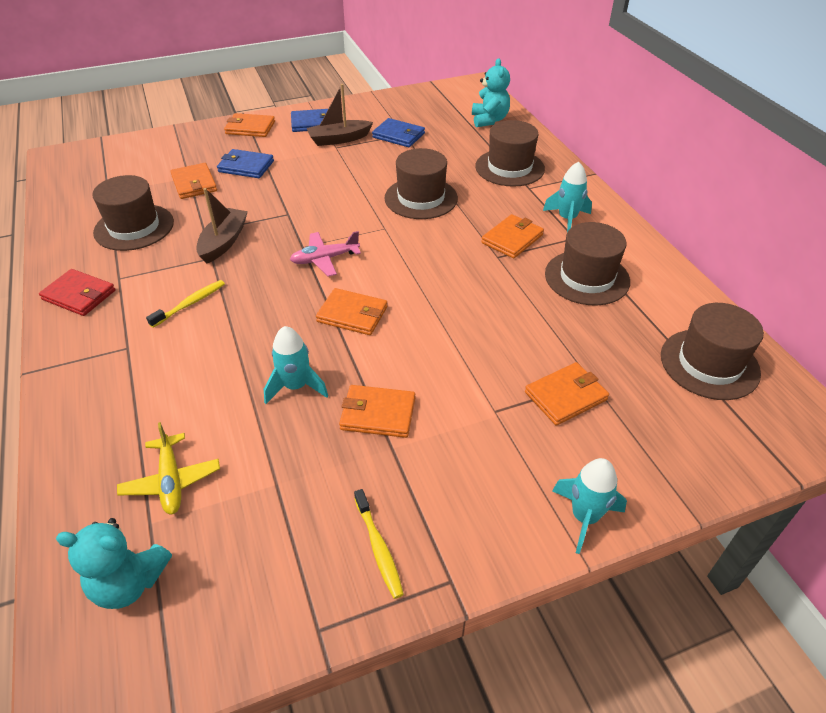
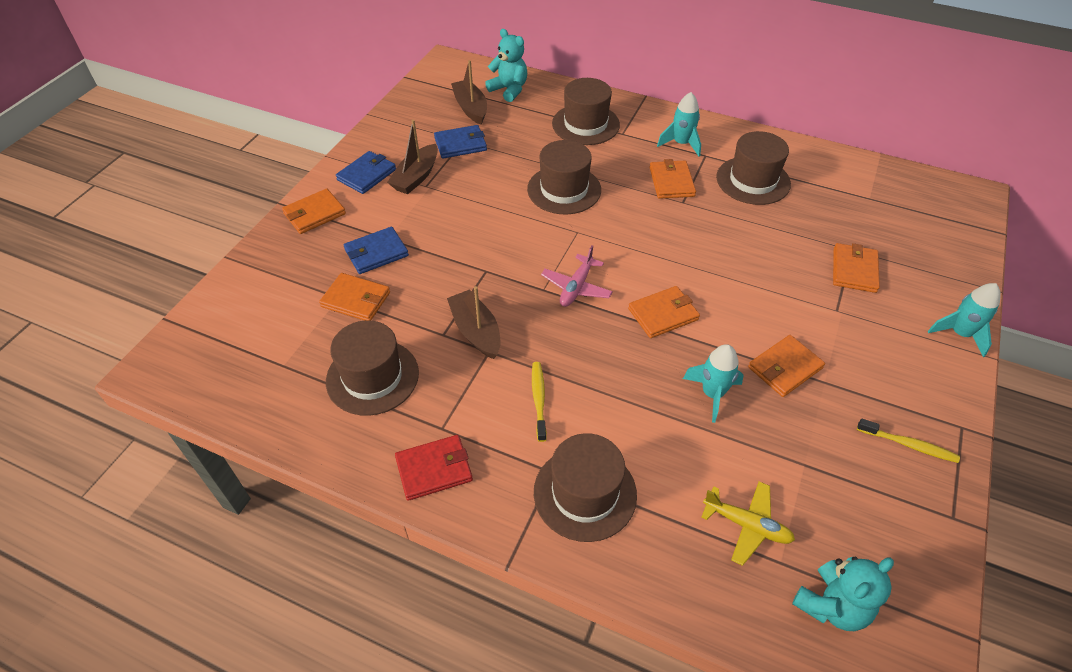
camera: 45 degrees left, 5 degrees up
brown hat [661,303,764,400] -> brown hat moved to [534,433,637,542]
none -> brown boat [451,60,487,125]

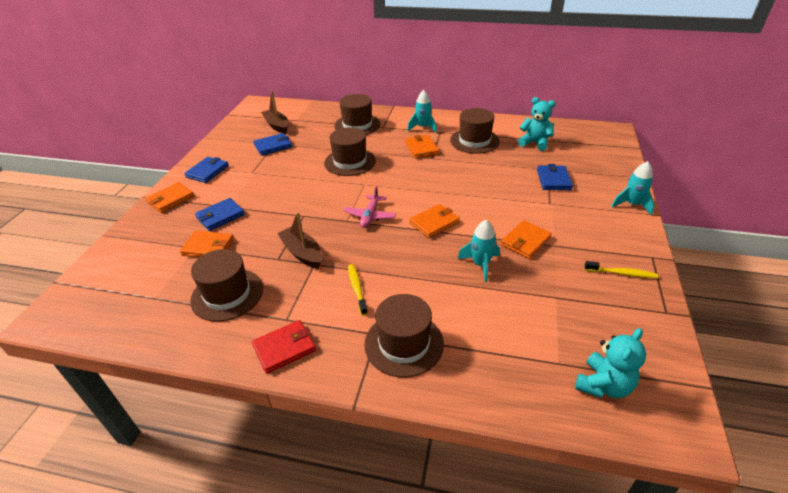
camera: 10 degrees left, 10 degrees down
brown boat [387,120,438,194] -> none
turquoise teddy bear [485,29,527,102] -> turquoise teddy bear moved to [518,97,556,151]
yellow plane [701,481,795,566] -> none
orange wallet [833,243,880,293] -> blue wallet [537,164,573,190]

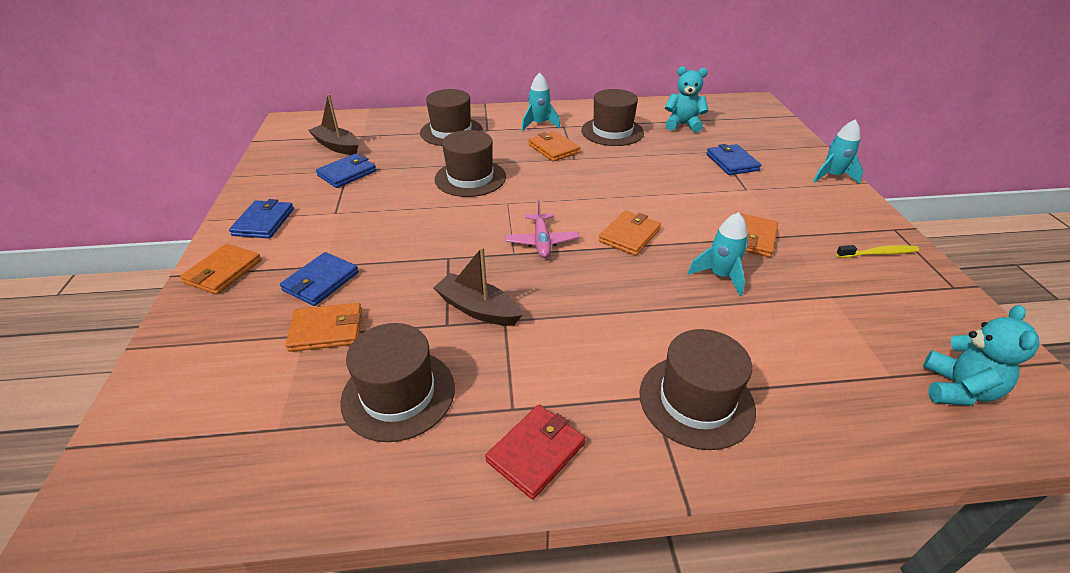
camera: 20 degrees left, 0 degrees up
yellow toothbrush [348,264,368,316] -> none

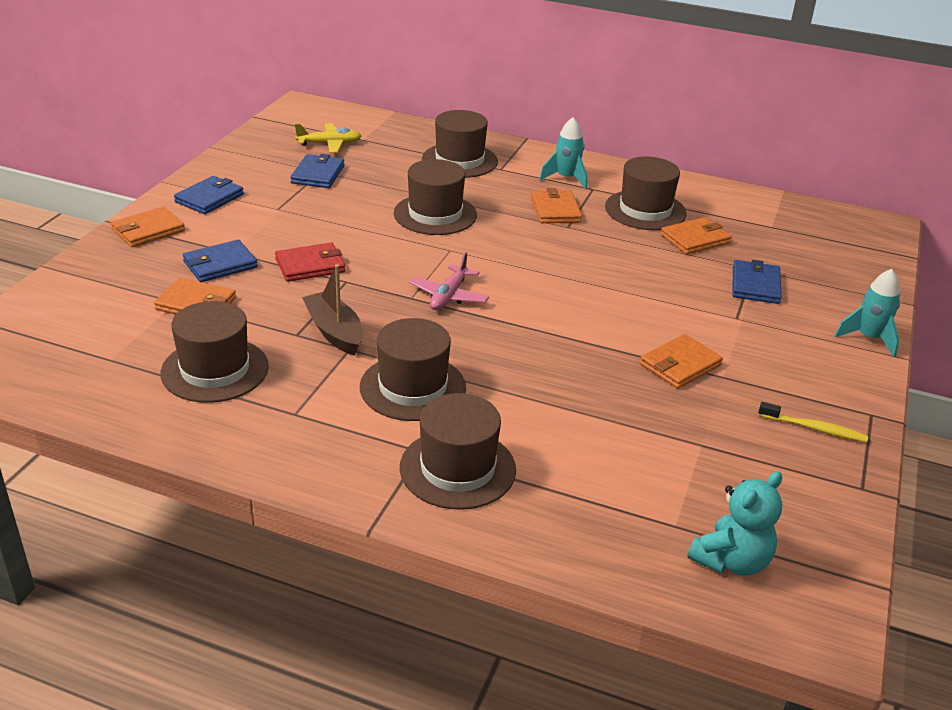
camera: 25 degrees right, 5 degrees down
brown boat [308,94,359,155] -> yellow plane [295,123,362,153]
blue wallet [316,154,376,188] -> blue wallet turned 60 degrees counterclockwise [290,154,345,188]
red wallet [485,405,585,499] -> red wallet moved to [275,242,346,282]
orange wallet [599,210,661,256] -> orange wallet moved to [661,217,732,254]
turquoise teddy bear [665,66,708,132] -> none
turquoise rocket [688,212,748,296] -> none
none -> brown hat [360,318,466,421]

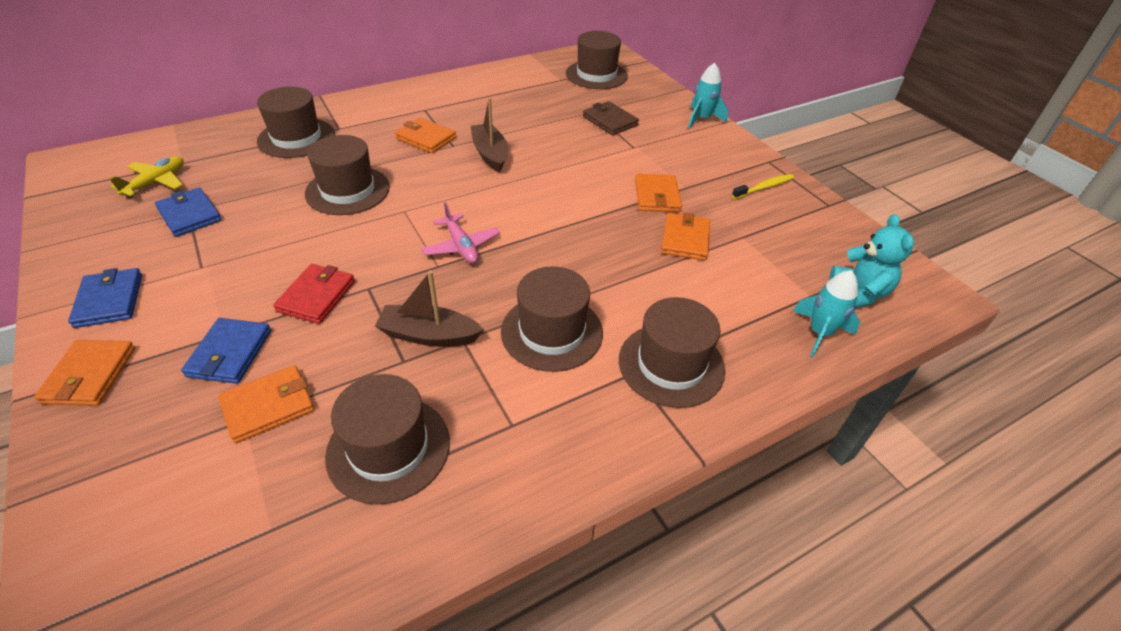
camera: 50 degrees left, 10 degrees up
turquoise rocket [539,117,587,190] -> turquoise rocket moved to [793,270,860,358]
brown hat [605,156,686,230] -> brown hat moved to [566,31,628,89]
orange wallet [661,217,732,254] -> orange wallet moved to [661,213,710,260]
blue wallet [732,260,782,304] -> brown wallet [583,101,639,135]
none -> brown boat [471,98,508,173]

